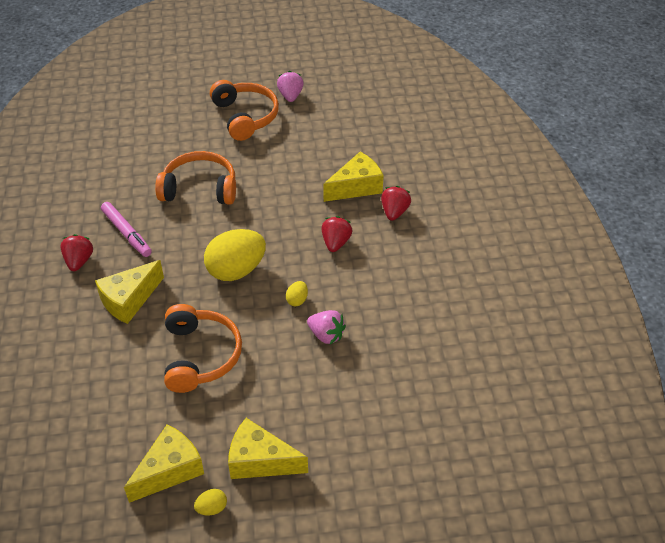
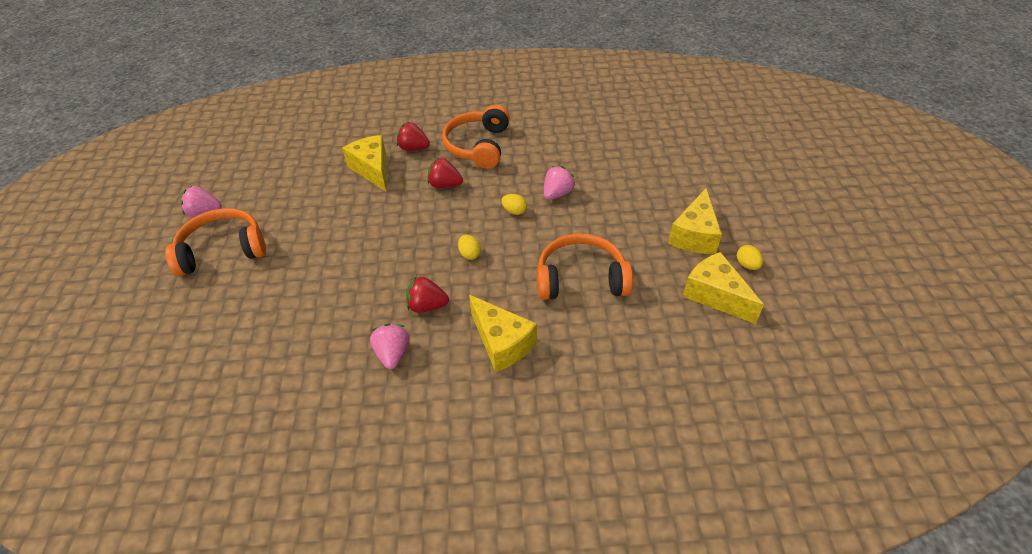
camera: 85 degrees left, 0 degrees up
red strawberry [60,234,93,271] -> red strawberry moved to [406,276,449,313]
pink marker [101,202,152,257] -> pink strawberry [370,324,409,369]
orange headphones [155,151,236,205] -> orange headphones moved to [442,105,510,169]
yellow egg [204,229,266,281] -> yellow egg [458,235,481,260], size x0.42

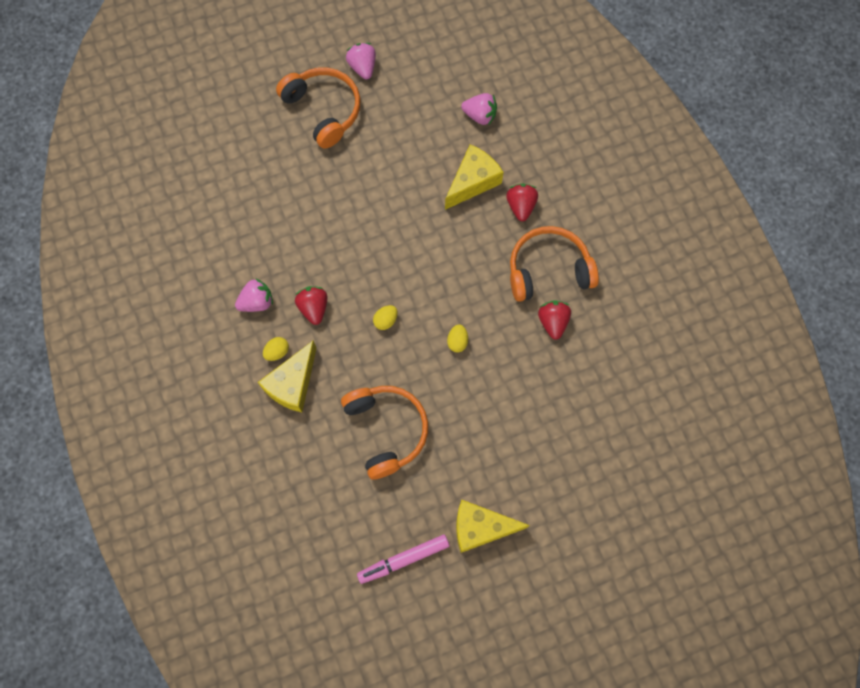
camera: 70 degrees right, 25 degrees up
red strawberry [428,158,463,188] -> red strawberry moved to [538,300,571,340]
pink strawberry [544,166,575,200] -> pink strawberry moved to [461,93,497,125]
yellow cheese [683,252,764,324] -> pink marker [357,535,449,584]
yellow egg [737,245,763,270] -> yellow egg moved to [263,337,289,361]

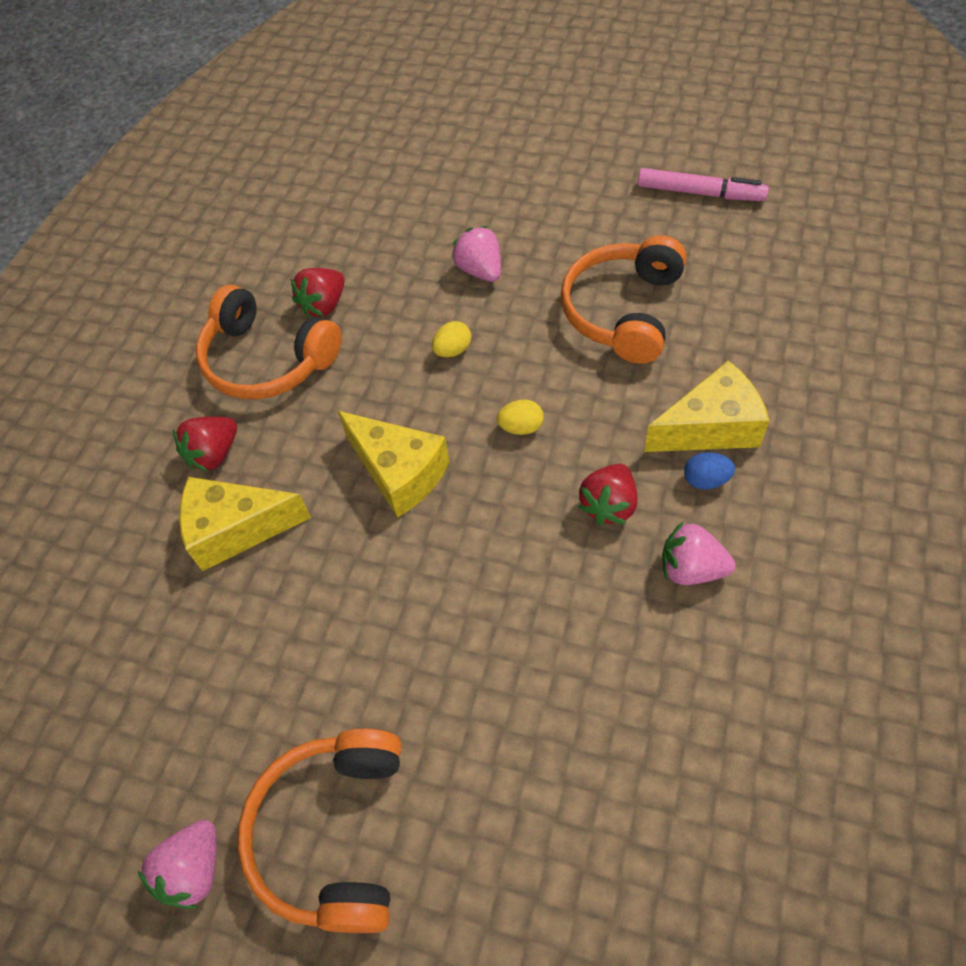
camera: 135 degrees left, 15 degrees down
yellow egg [263,337,289,361] -> blue egg [684,452,735,490]
yellow cheese [456,499,530,553] -> yellow cheese moved to [338,411,450,518]
pink strawberry [461,93,497,125] -> pink strawberry moved to [452,226,501,282]

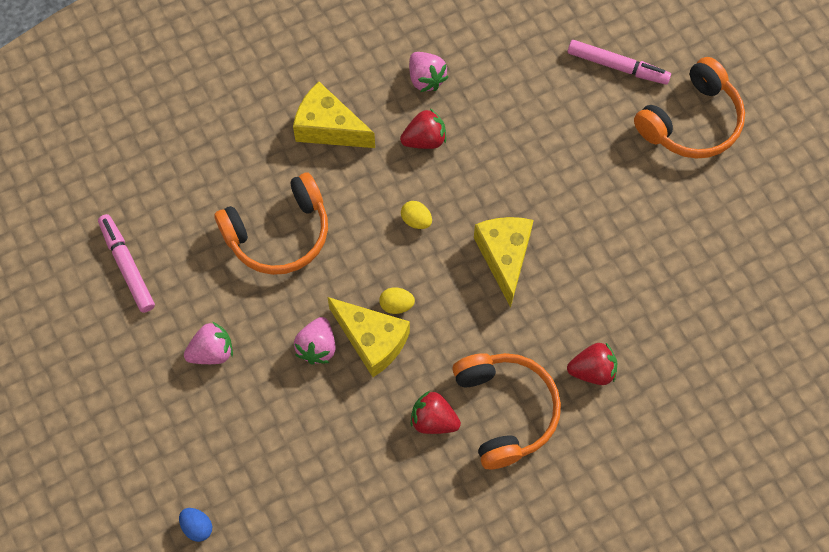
camera: 140 degrees left, 10 degrees up
pink strawberry [137,820,217,909] -> pink strawberry moved to [184,322,233,364]
yellow cheese [179,477,311,571] -> yellow cheese moved to [327,297,410,377]
red strawberry [291,268,345,318] -> red strawberry turned 150 degrees counterclockwise [411,391,461,434]
blue egg [684,452,735,490] -> blue egg moved to [179,508,212,542]
none -> pink marker [568,40,671,85]

